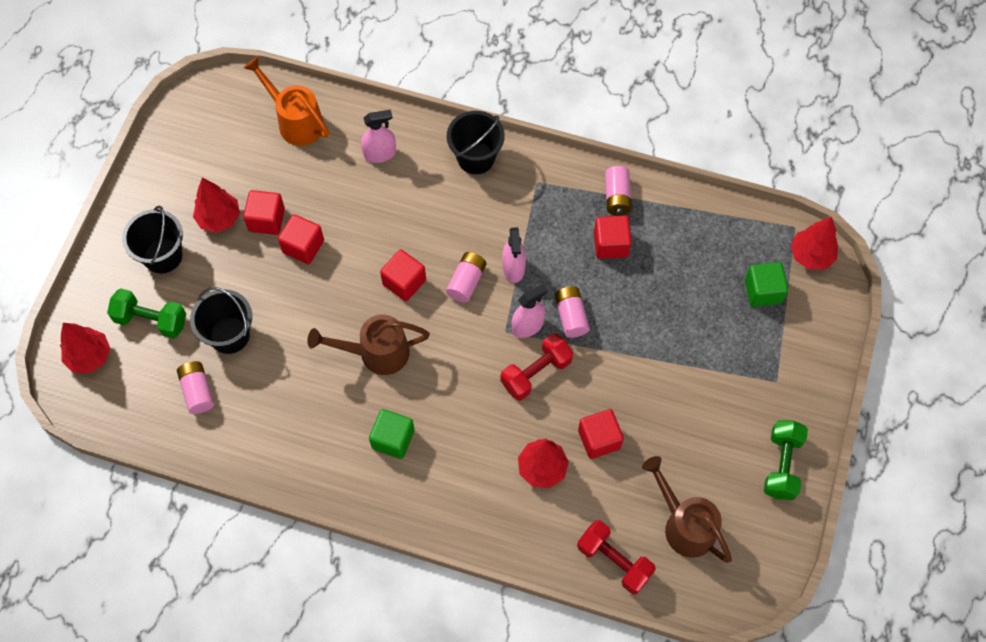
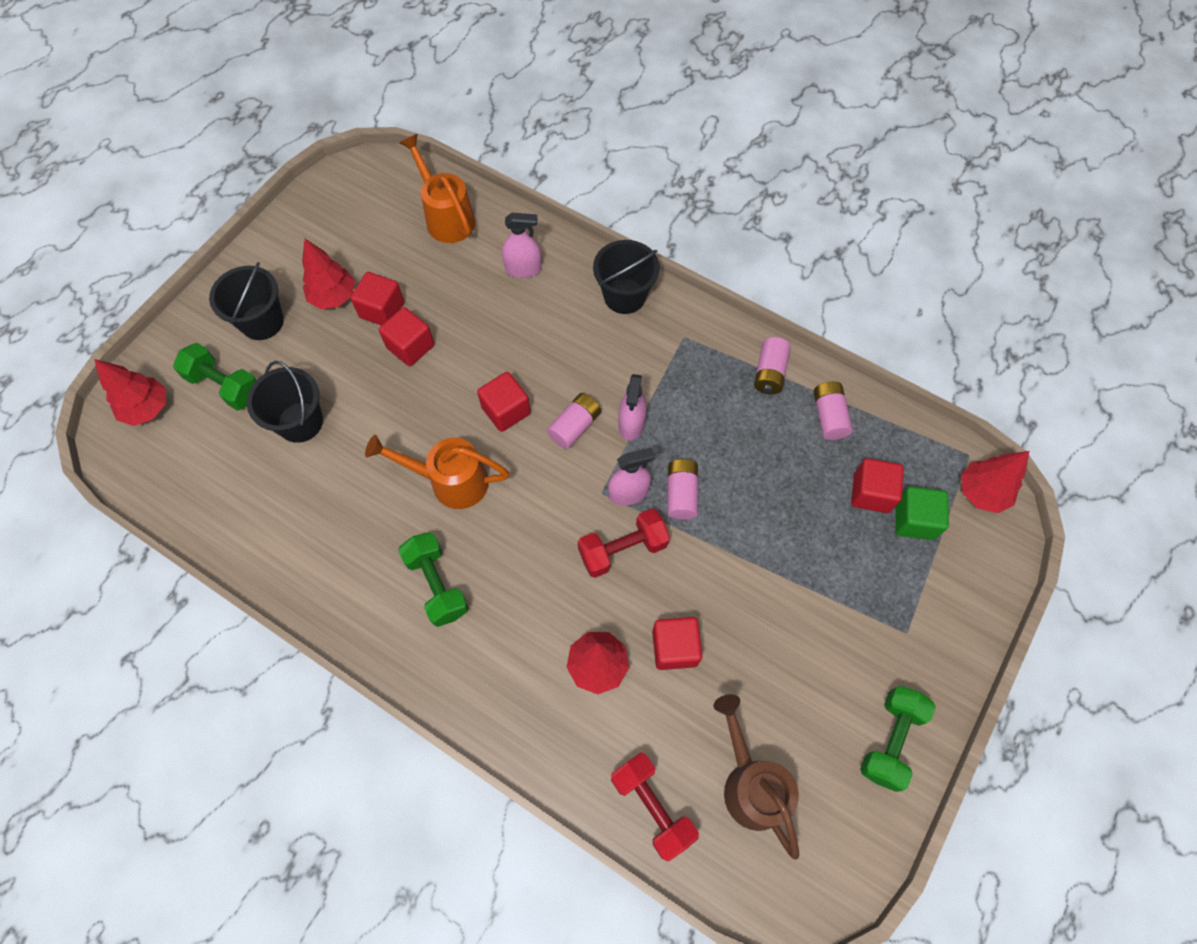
camera: 15 degrees right, 0 degrees up
pink battery [177,361,214,414] -> pink battery moved to [813,381,853,440]
brown watering can [307,315,430,375] -> orange watering can [365,435,509,509]
green cube [369,409,414,459] -> green dumbbell [398,532,469,627]
red cube [594,215,632,259] -> red cube moved to [851,458,904,513]

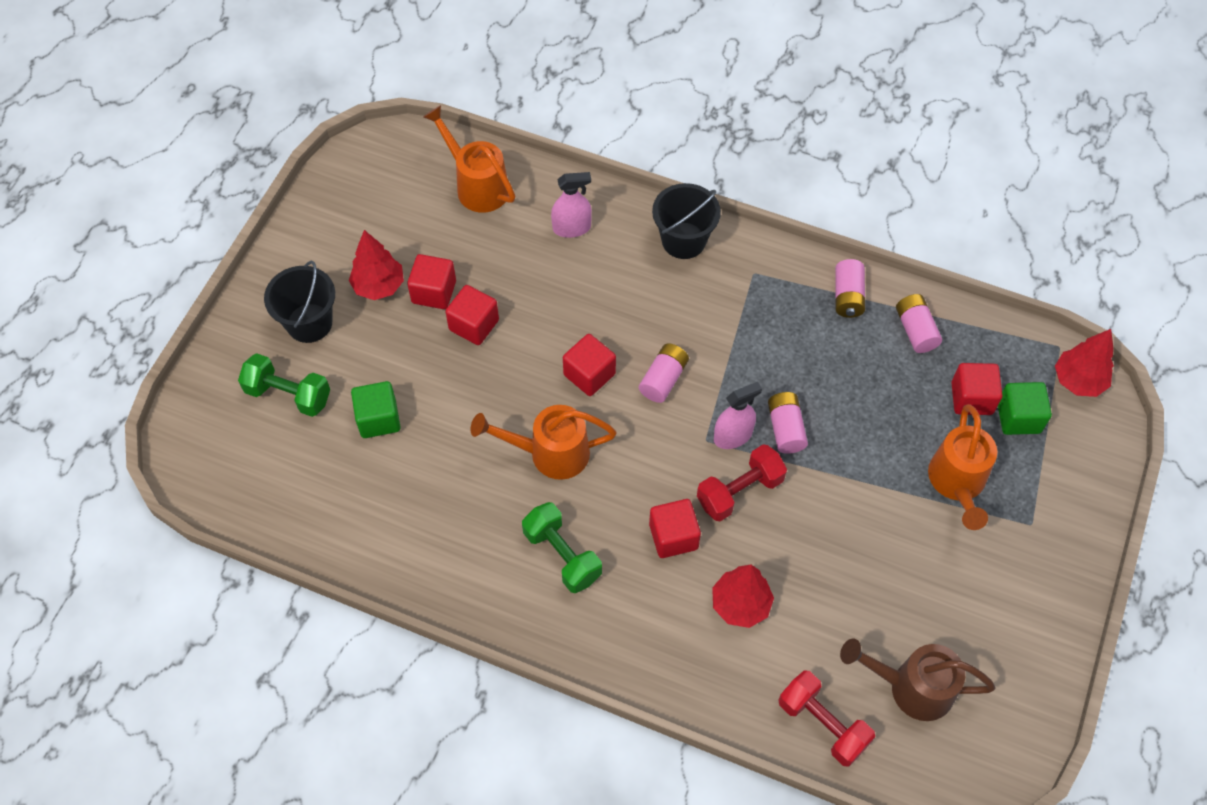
camera: 10 degrees left, 5 degrees down
red tree [94,359,166,426] -> none
black bucket [247,361,323,443] -> green cube [351,381,400,438]
pink spray bottle [618,374,647,441] -> none
red cube [652,617,702,670] -> red cube moved to [649,499,701,558]
brown watering can [713,694,799,860] -> brown watering can turned 45 degrees counterclockwise [840,639,996,721]
green dumbbell [860,686,936,792] -> none
none -> orange watering can [928,404,997,530]

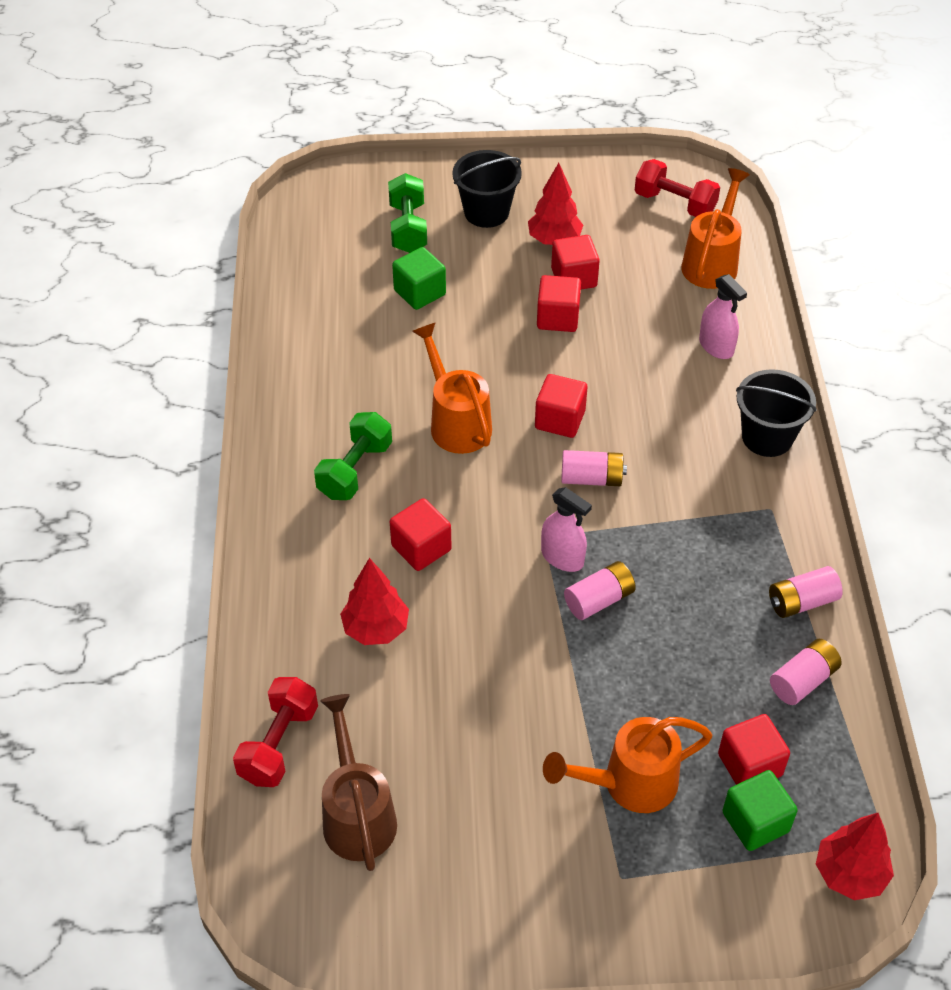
camera: 65 degrees right, 10 degrees down
red dumbbell [697,444,787,521] -> red dumbbell moved to [635,159,720,217]

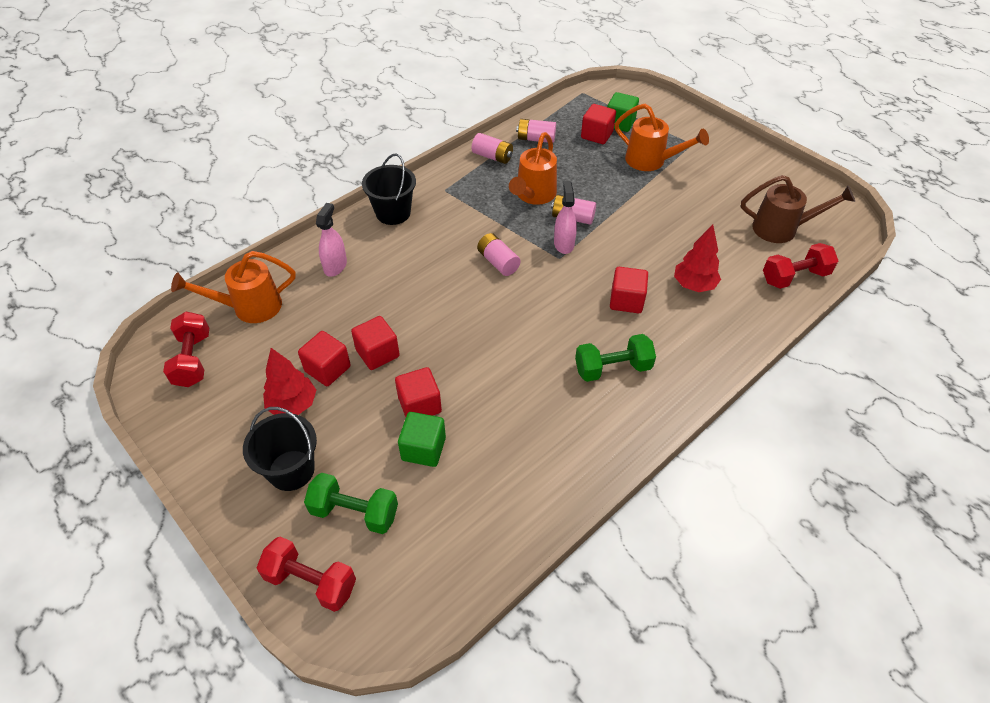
camera: 130 degrees left, 0 degrees up
brown watering can [320,694,397,871] -> brown watering can turned 120 degrees counterclockwise [741,175,855,243]
green dumbbell [388,173,427,253] -> green dumbbell turned 60 degrees clockwise [304,473,398,534]
orange watering can [412,322,492,454] -> orange watering can moved to [509,132,557,205]
red cube [535,374,587,438] -> red cube moved to [395,367,442,417]
red tree [816,813,894,900] -> none
none -> red dumbbell [257,537,356,612]

